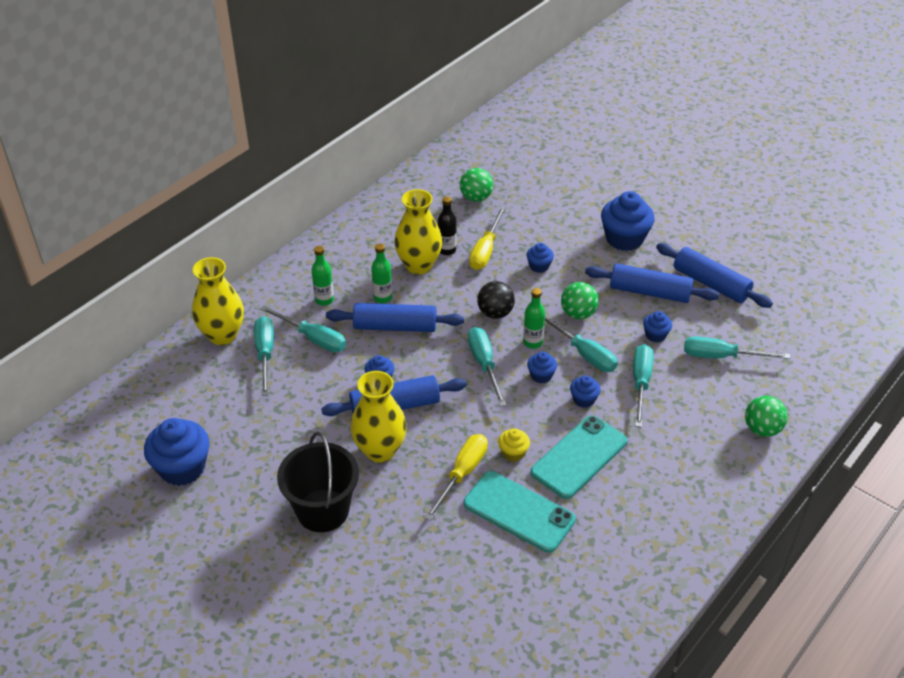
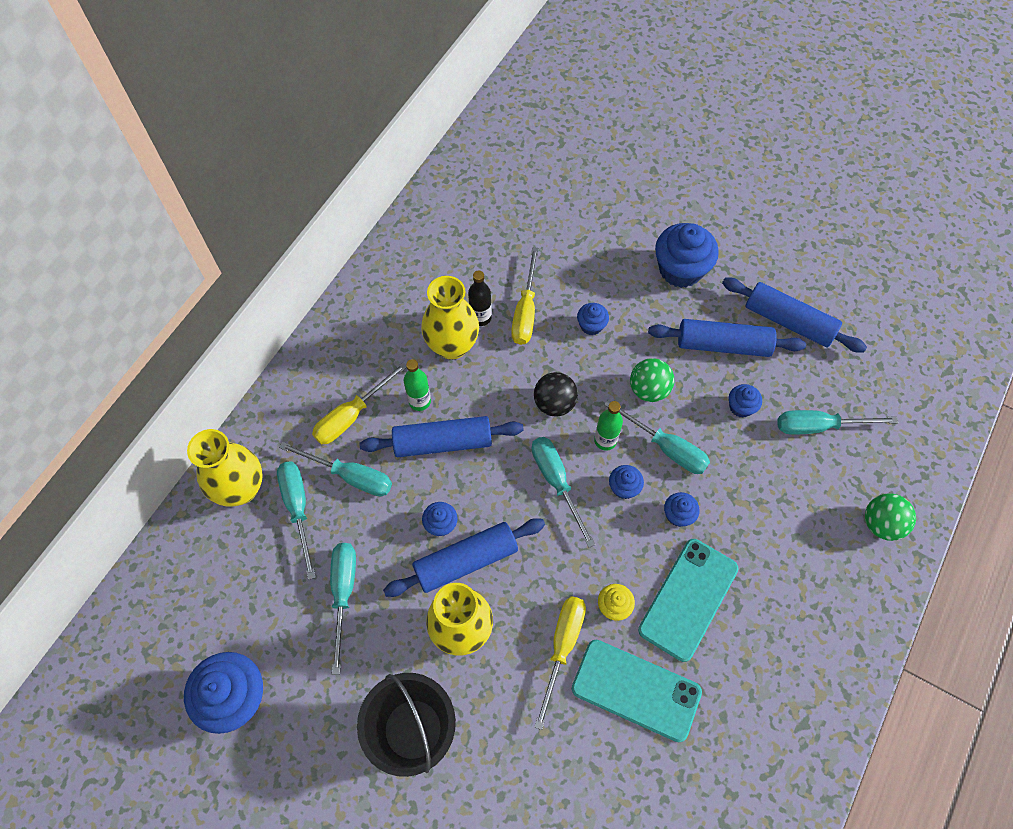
camera: 10 degrees left, 20 degrees up
green bottle [312,246,334,306] -> yellow screwdriver [312,362,407,444]
green ball [460,168,493,202] -> none
turquoise screwdriver [633,344,654,427] -> turquoise screwdriver moved to [330,543,356,675]

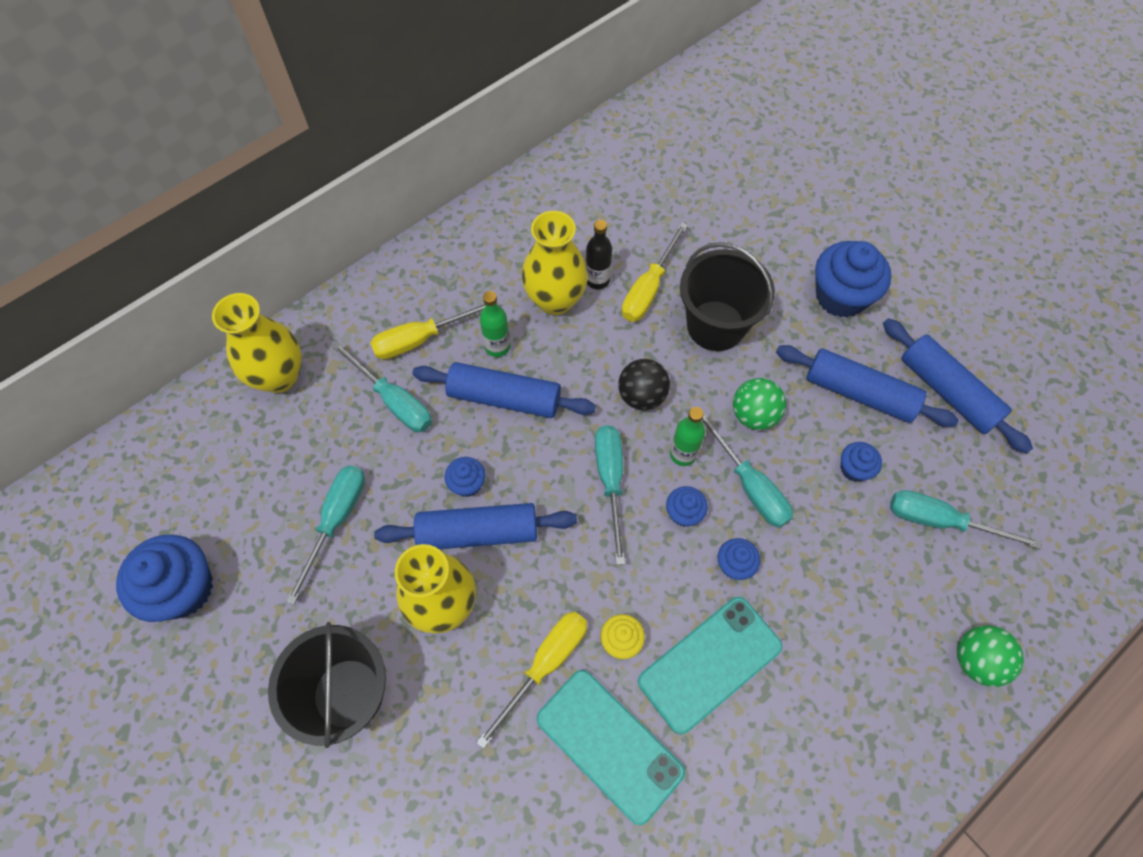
camera: 20 degrees right, 0 degrees up
turquoise screwdriver [277,461,316,580] -> none
blue cupcake [577,303,609,335] -> black bucket [680,242,775,351]

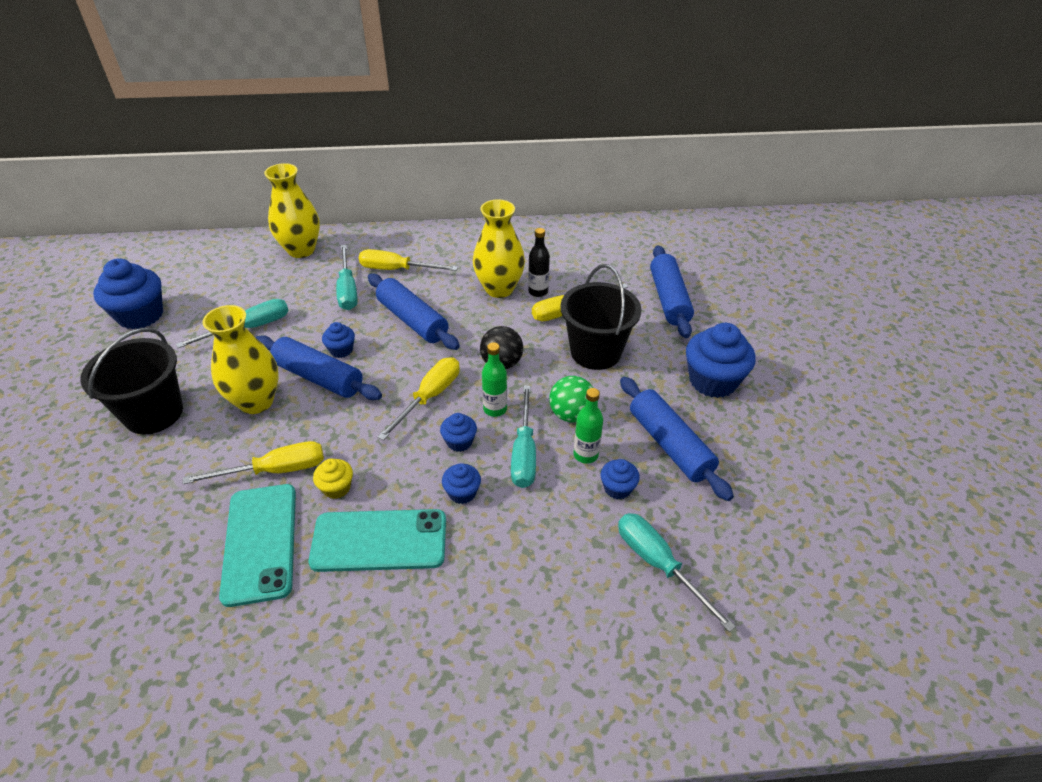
camera: 35 degrees right, 20 degrees down
green bottle [480,291,510,357] -> green bottle moved to [573,388,603,464]
turquoise screwdriver [595,425,625,565] -> yellow screwdriver [378,357,460,441]
blue rolling pin [883,318,1033,454] -> blue rolling pin moved to [650,245,694,338]
green ball [957,625,1024,687] -> none

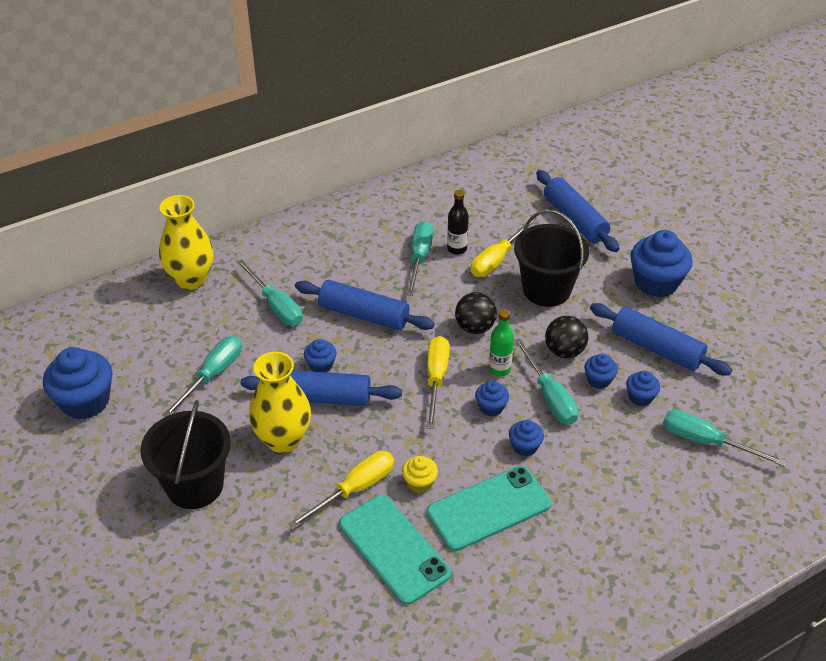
camera: 25 degrees left, 0 degrees up
yellow screwdriver [359,249,458,271] -> none
yellow vase [473,200,525,298] -> turquoise screwdriver [406,221,434,296]
green ball [549,376,593,423] -> black ball [545,316,588,358]
green bottle [573,388,603,464] -> blue cupcake [584,354,618,389]

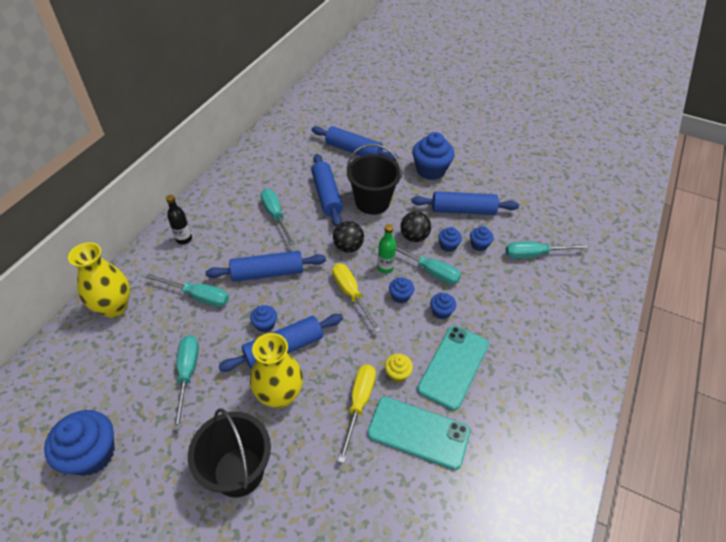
camera: 35 degrees left, 5 degrees up
black bottle [447,190,469,255] -> black bottle moved to [166,195,192,244]
yellow screwdriver [471,218,538,277] -> blue rolling pin [311,154,343,227]

